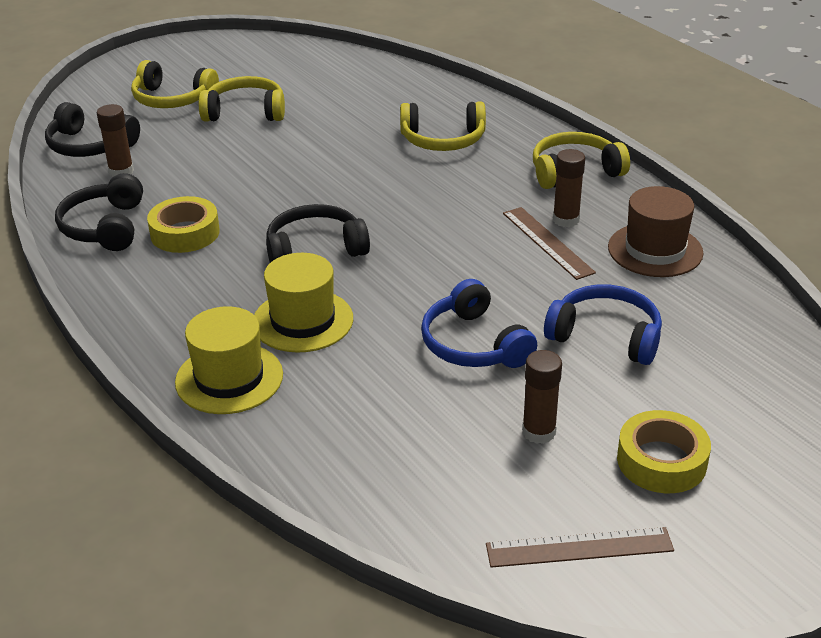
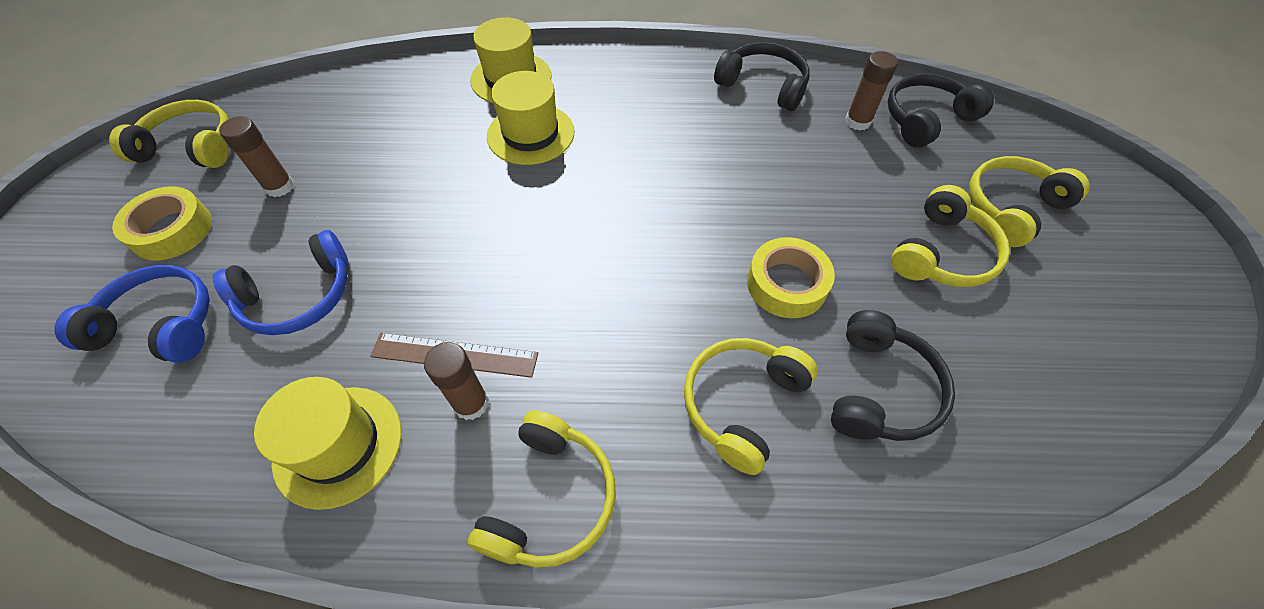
camera: 125 degrees right, 20 degrees up
yellow tape [147,196,220,253] -> yellow tape moved to [747,237,835,318]
black headphones [266,204,370,263] -> black headphones moved to [831,310,955,441]
blue headphones [421,279,537,368] -> blue headphones moved to [55,265,210,363]
brown ruler [486,527,674,568] -> yellow headphones [109,100,229,168]
brown hat [608,186,704,277] -> yellow hat [254,377,402,510]

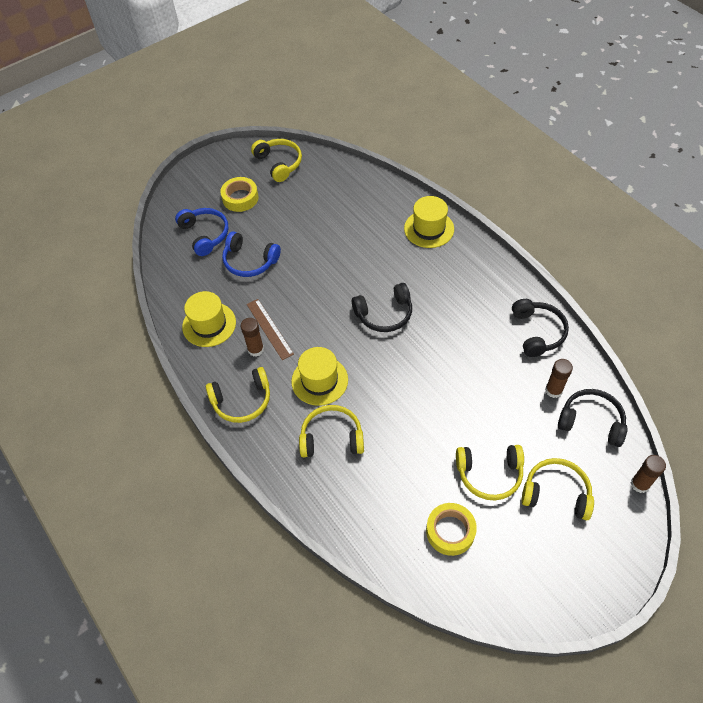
camera: 55 degrees right, 0 degrees up
brown glue stick [219,116,294,197] -> brown glue stick moved to [631,455,666,493]
yellow hat [487,71,574,165] -> yellow hat moved to [291,347,348,406]
yellow tape [747,237,835,318] -> yellow tape moved to [426,503,477,556]
black headphones [831,310,955,441] -> black headphones moved to [352,283,412,332]

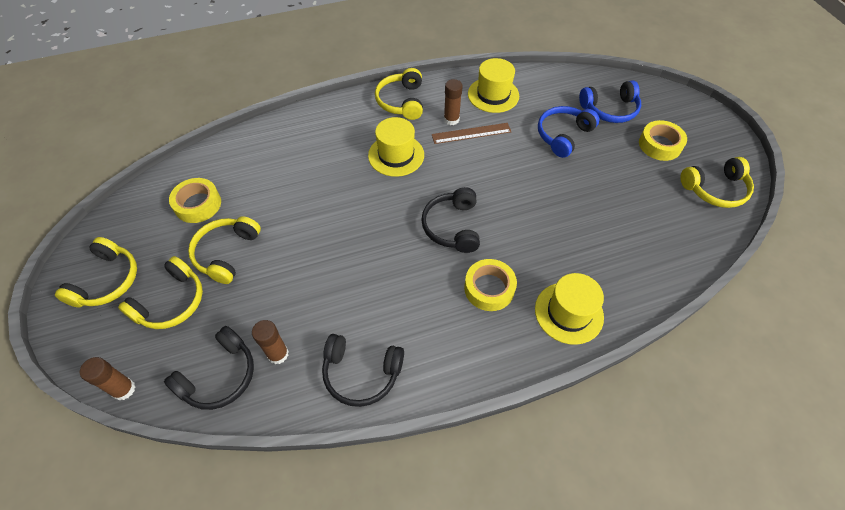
camera: 105 degrees right, 0 degrees up
yellow headphones [299,405,364,458] -> yellow headphones moved to [55,237,137,308]
none -> yellow tape [464,259,517,311]

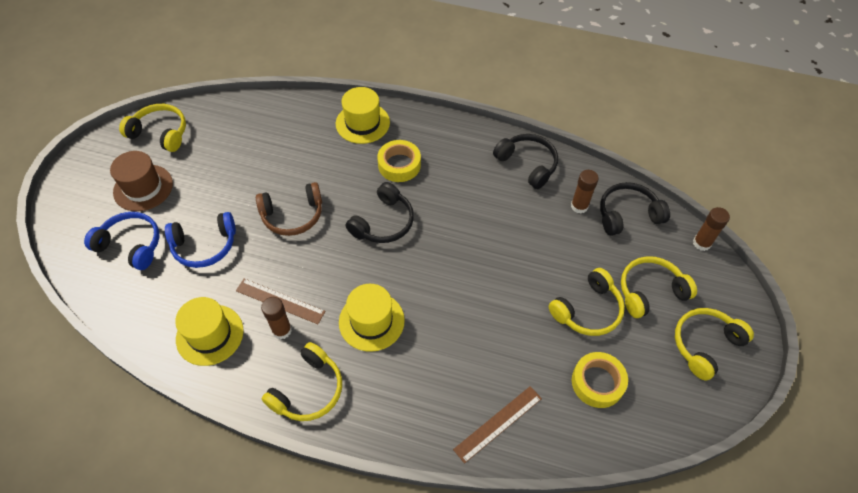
camera: 145 degrees left, 0 degrees up
yellow tape [639,120,687,161] -> brown hat [110,151,173,211]
none -> brown headphones [256,182,322,236]
none -> brown ruler [453,386,542,464]

